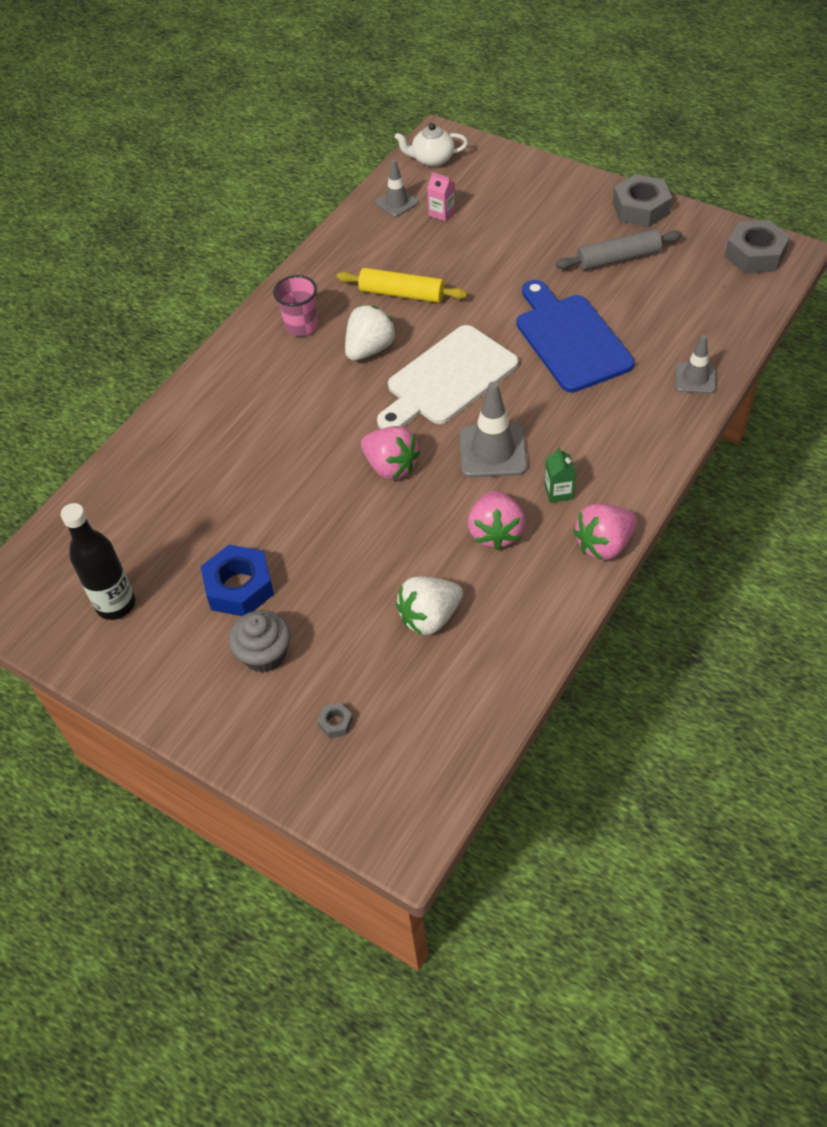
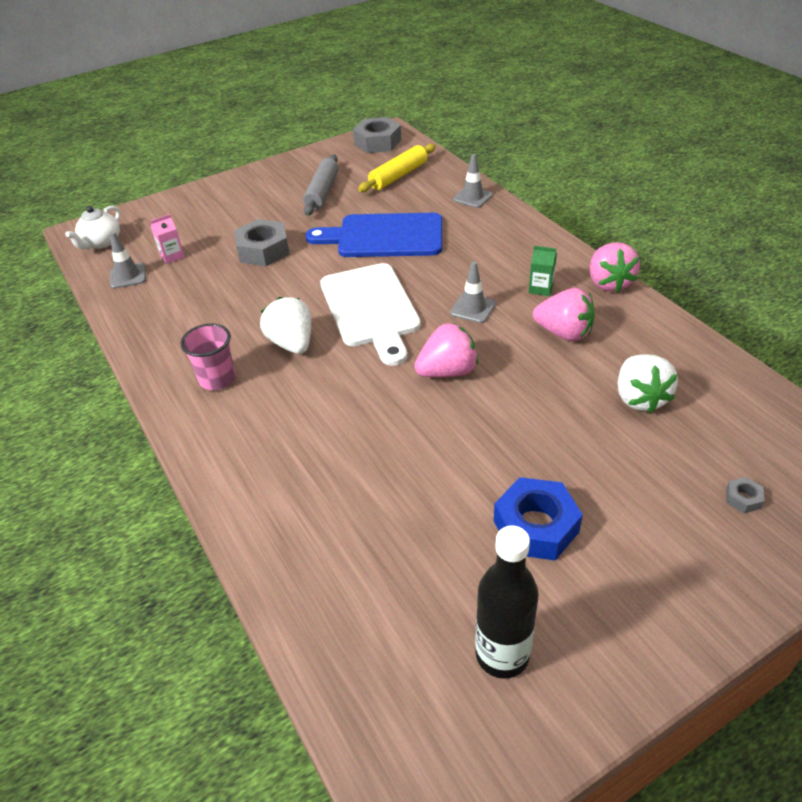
camera: 65 degrees left, 10 degrees down
grey cupcake [229,610,291,673] -> none
yellow rolling pin [337,268,467,303] -> yellow rolling pin moved to [358,144,436,192]
grey traffic cone [460,382,527,478] -> grey traffic cone [450,262,496,323], size x0.62
grey nut [613,174,672,227] -> grey nut moved to [234,219,290,266]

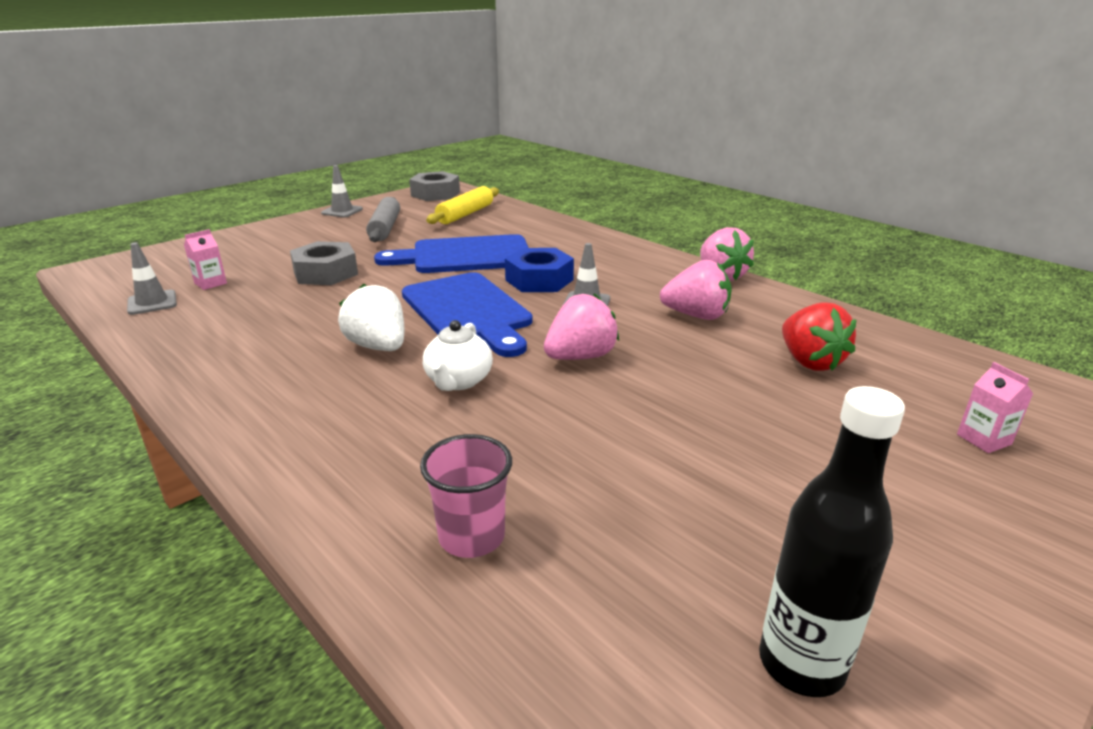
camera: 15 degrees left, 15 degrees down
white teapot [65,205,120,249] -> white teapot moved to [423,320,493,391]
pink cup [181,323,236,390] -> pink cup moved to [420,434,512,558]
white cutting board [320,263,421,366] -> blue cutting board [402,272,532,357]
grey traffic cone [453,154,493,208] -> grey traffic cone moved to [321,165,363,217]
blue nut [494,477,583,560] -> blue nut moved to [505,248,574,292]
green carton [529,246,557,296] -> none
white strawberry [618,354,678,413] -> red strawberry [782,302,856,371]
grey nut [726,477,764,513] -> pink carton [957,362,1033,453]

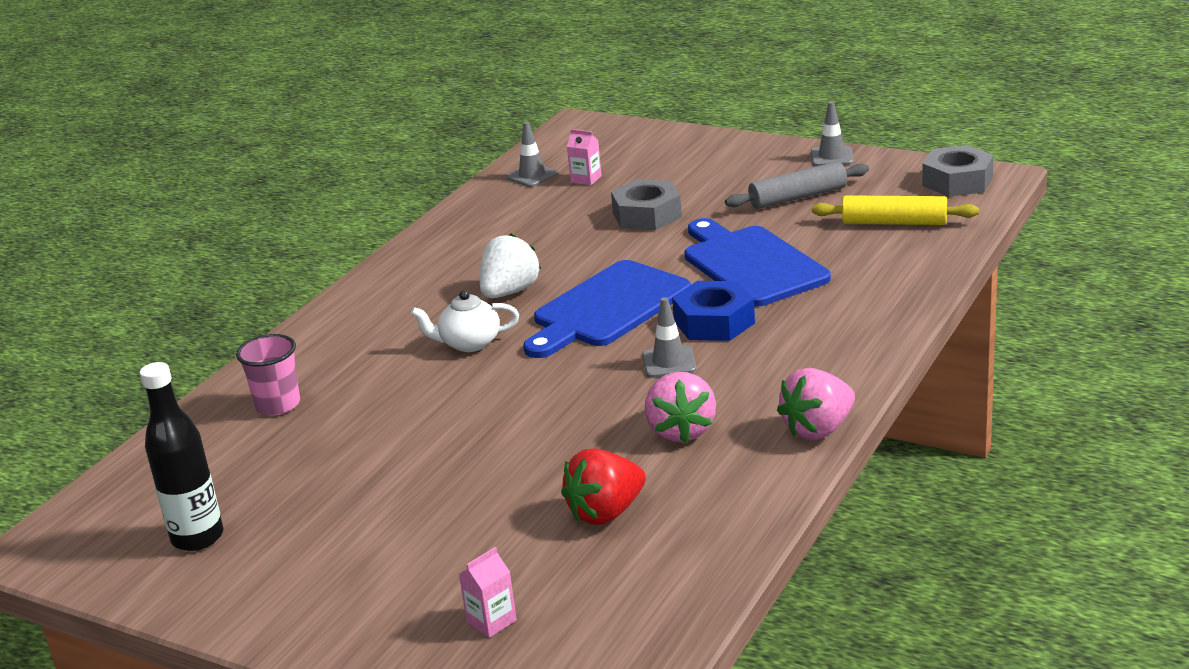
camera: 75 degrees right, 0 degrees up
pink strawberry [544,294,619,360] -> none

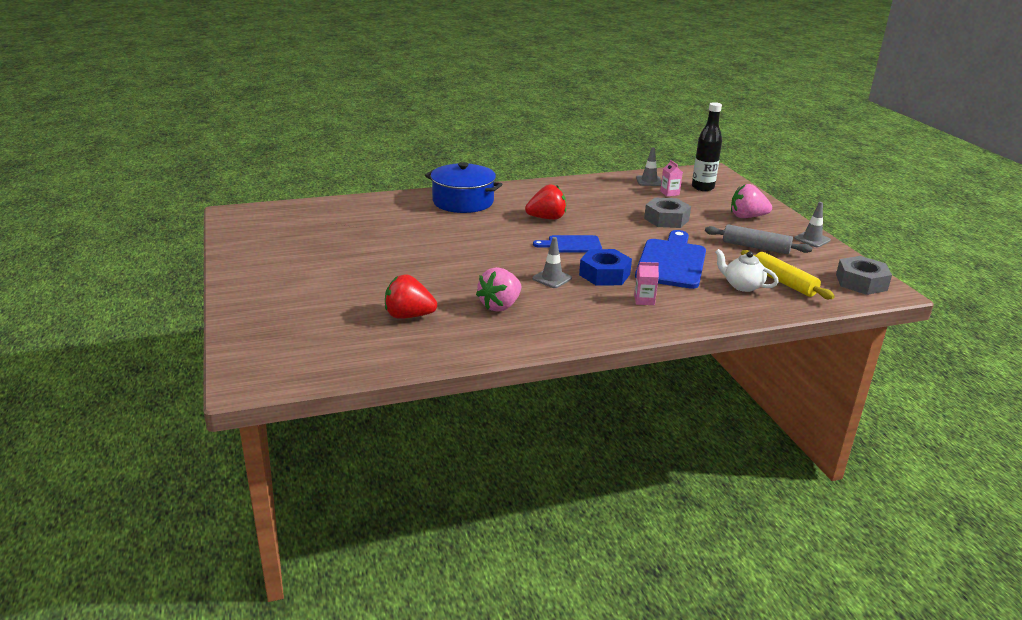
camera: 40 degrees right, 0 degrees up
black bottle [140,362,223,551] -> black bottle moved to [692,102,722,191]
pink cup [236,334,300,415] -> none
white teapot [411,290,519,352] -> white teapot moved to [715,249,779,292]
pink carton [459,547,517,638] -> pink carton moved to [634,262,659,305]
white strawberry [480,233,541,298] -> red strawberry [525,185,566,220]
blue cutting board [523,260,691,358] -> blue cutting board [533,235,602,253], size x0.58
pink strawberry [777,368,855,440] -> pink strawberry moved to [731,184,772,218]
none -> blue pot [425,162,503,213]

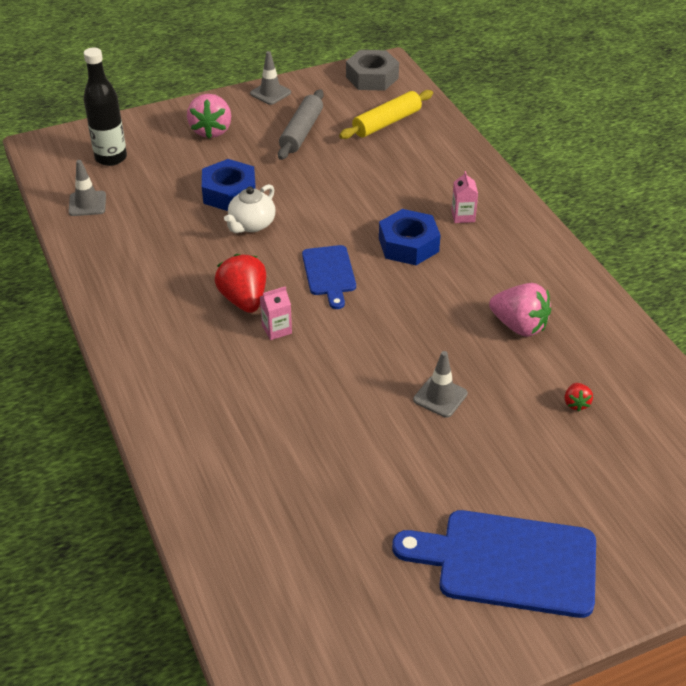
camera: 95 degrees left, 15 degrees up
red strawberry [385,275,437,319] -> red strawberry [565,383,593,412], size x0.49
blue pot [425,162,503,213] -> none
grey traffic cone [532,237,572,288] -> grey traffic cone moved to [413,351,468,418]
blue cutting board [635,230,706,289] -> blue cutting board moved to [392,510,596,618]
grey nut [644,197,691,228] -> blue nut [202,159,256,211]
pink carton [660,160,683,197] -> pink carton moved to [260,286,292,340]
white teapot [715,249,779,292] -> white teapot moved to [224,184,275,233]

